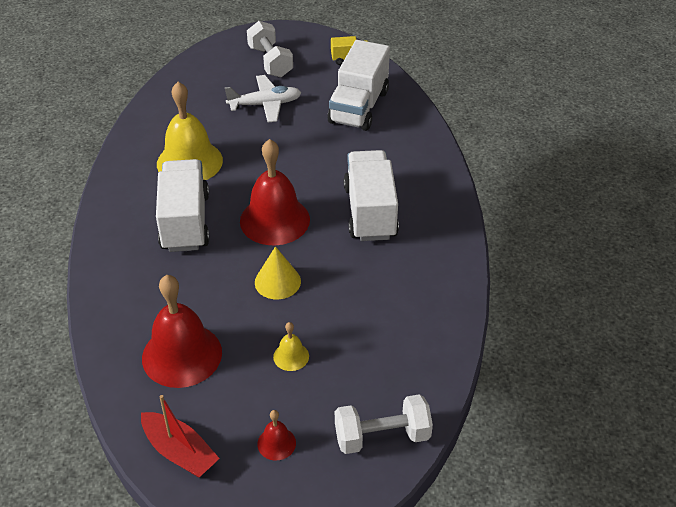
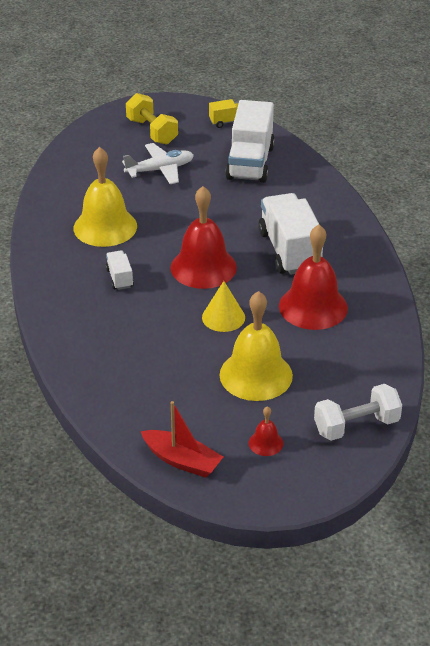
camera: 10 degrees left, 5 degrees down
red bell [142,275,222,388] -> red bell moved to [279,225,348,330]
white truck [156,159,209,252] -> white truck [106,250,134,290], size x0.47
white dumbbell [247,21,293,77] -> yellow dumbbell [126,93,178,145]
yellow bell [273,322,309,371] -> yellow bell [220,291,293,401], size x2.22

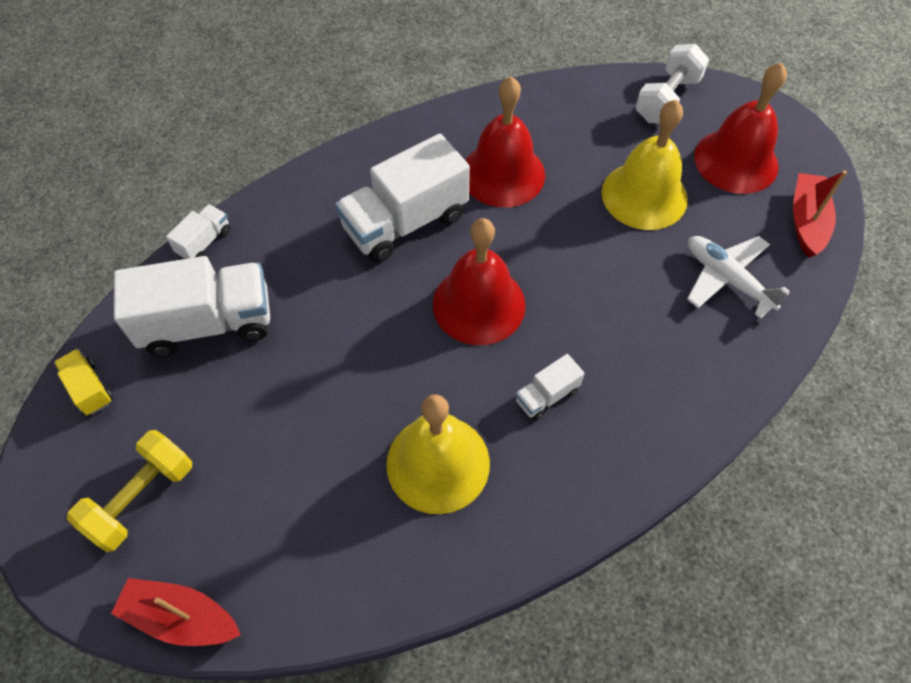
camera: 110 degrees left, 20 degrees up
white plane [122,143,194,184] -> white plane moved to [687,236,790,319]
yellow cone [202,281,245,332] -> none
red bell [249,406,283,456] -> red bell [694,62,787,194], size x2.22
white dumbbell [314,384,402,441] -> white dumbbell turned 75 degrees clockwise [635,44,709,123]
none -> red boat [111,578,241,646]
none -> white truck [166,204,230,259]

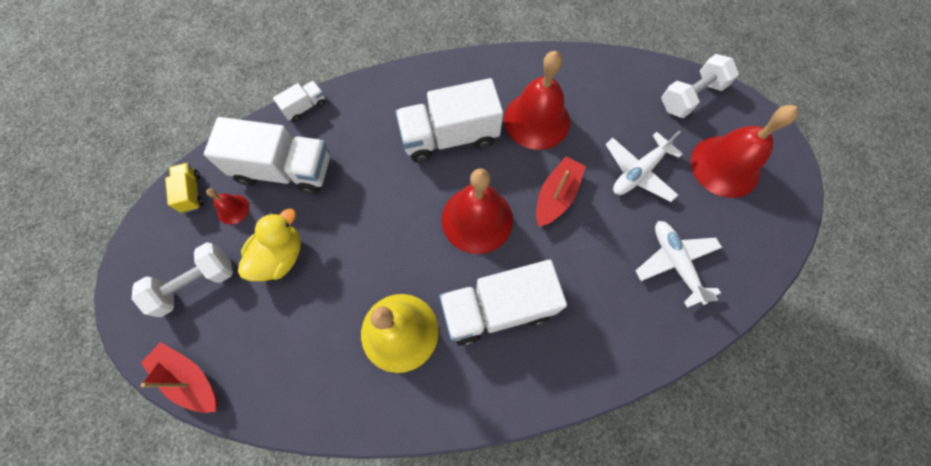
camera: 20 degrees right, 10 degrees up
yellow dumbbell [67,430,192,552] -> white dumbbell [132,242,233,317]
white truck [515,354,585,421] -> white truck [439,260,567,346], size x2.14
yellow bell [602,100,688,230] -> white plane [605,131,683,202]
red boat [793,171,847,258] -> red boat moved to [536,156,586,227]
none -> red bell [206,189,249,225]
none -> yellow duck [238,208,301,281]

